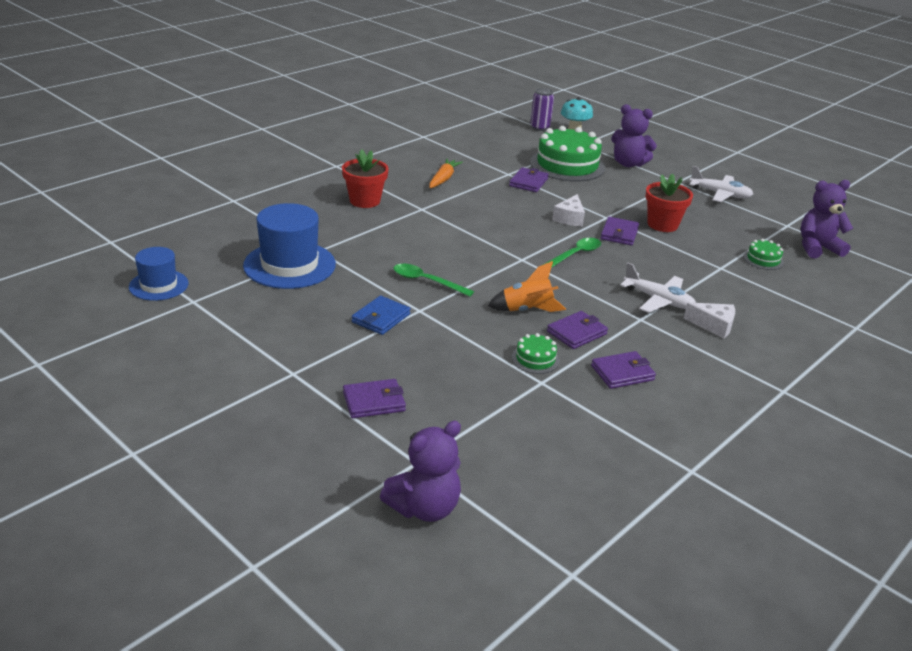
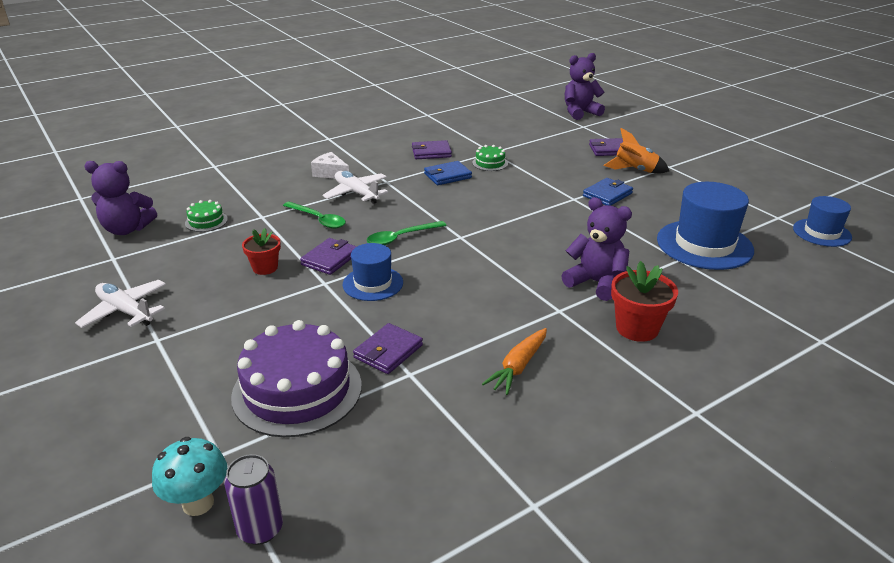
camera: 165 degrees left, 0 degrees up
green spoon [393,264,474,297] -> green spoon moved to [283,202,346,229]
orange rocket [488,261,566,312] -> orange rocket moved to [603,128,669,173]
green cake [530,126,605,181] -> purple cake [231,320,362,437]
purple wallet [547,311,608,349] -> blue wallet [424,161,472,185]
white cheese [552,194,585,226] -> blue hat [343,243,403,301]
purple teddy bear [611,104,657,167] -> purple teddy bear moved to [561,197,632,301]
red flower pot [645,173,693,232] -> red flower pot [242,228,281,275], size x0.66

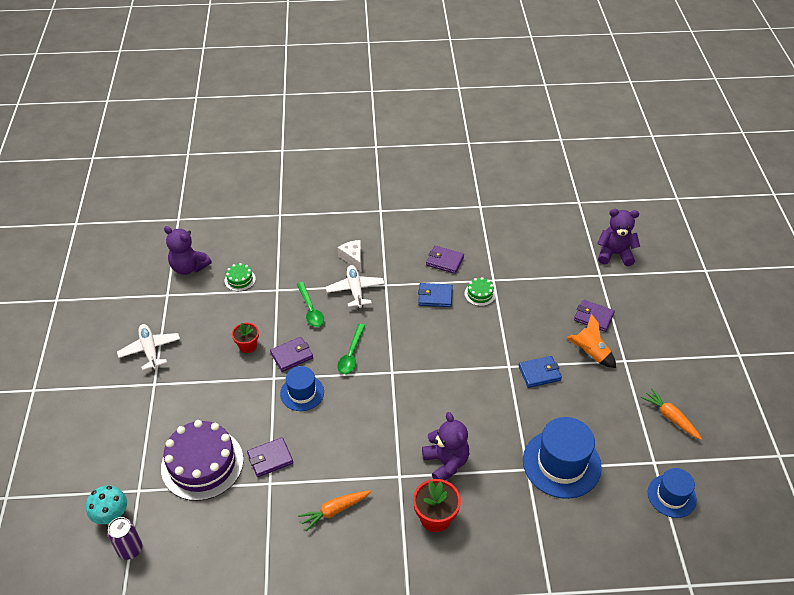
camera: 30 degrees right, 15 degrees up
green spoon [366,221,447,245] -> green spoon turned 75 degrees counterclockwise [337,324,365,374]
none -> orange carrot [641,388,702,440]

